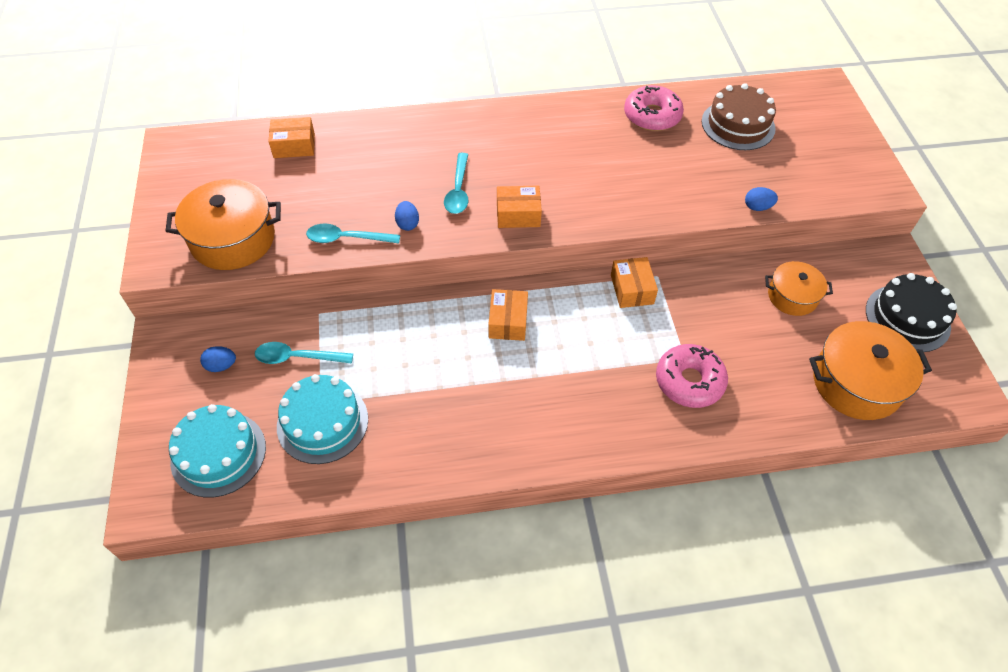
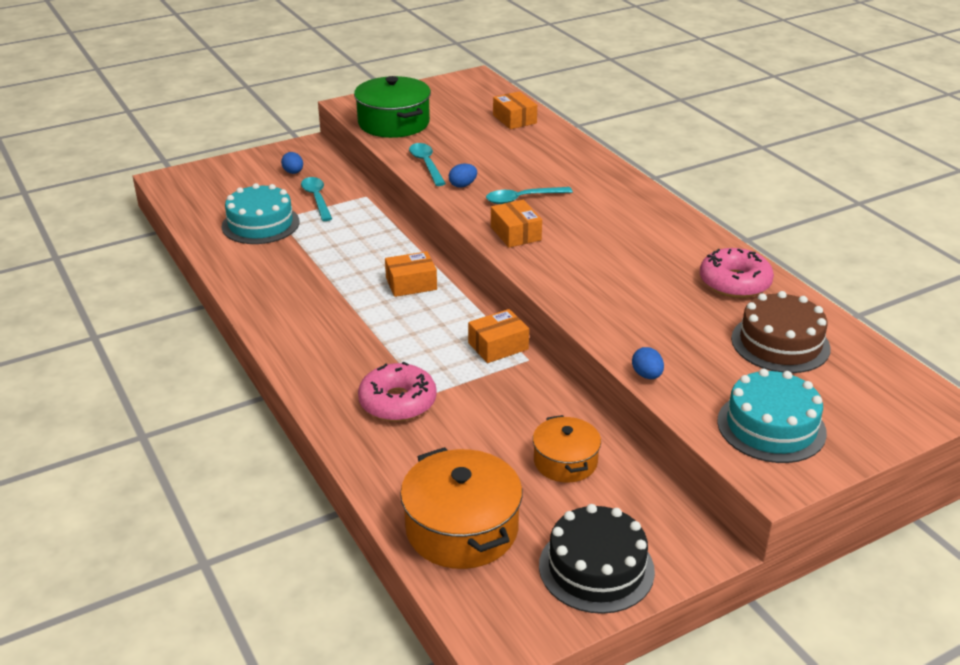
camera: 70 degrees right, 20 degrees down
orange pot [166,179,281,270] -> green pot [354,76,431,138]
turquoise cake [169,404,266,498] -> turquoise cake moved to [717,369,827,463]

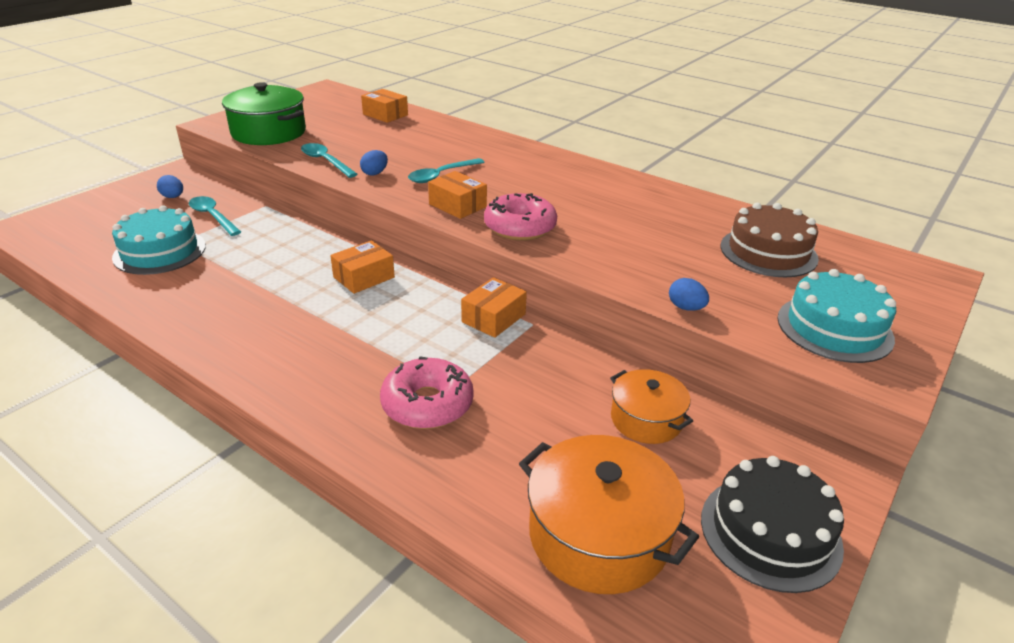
camera: 25 degrees left, 0 degrees up
pink donut [700,248,774,298] -> pink donut moved to [484,193,557,241]

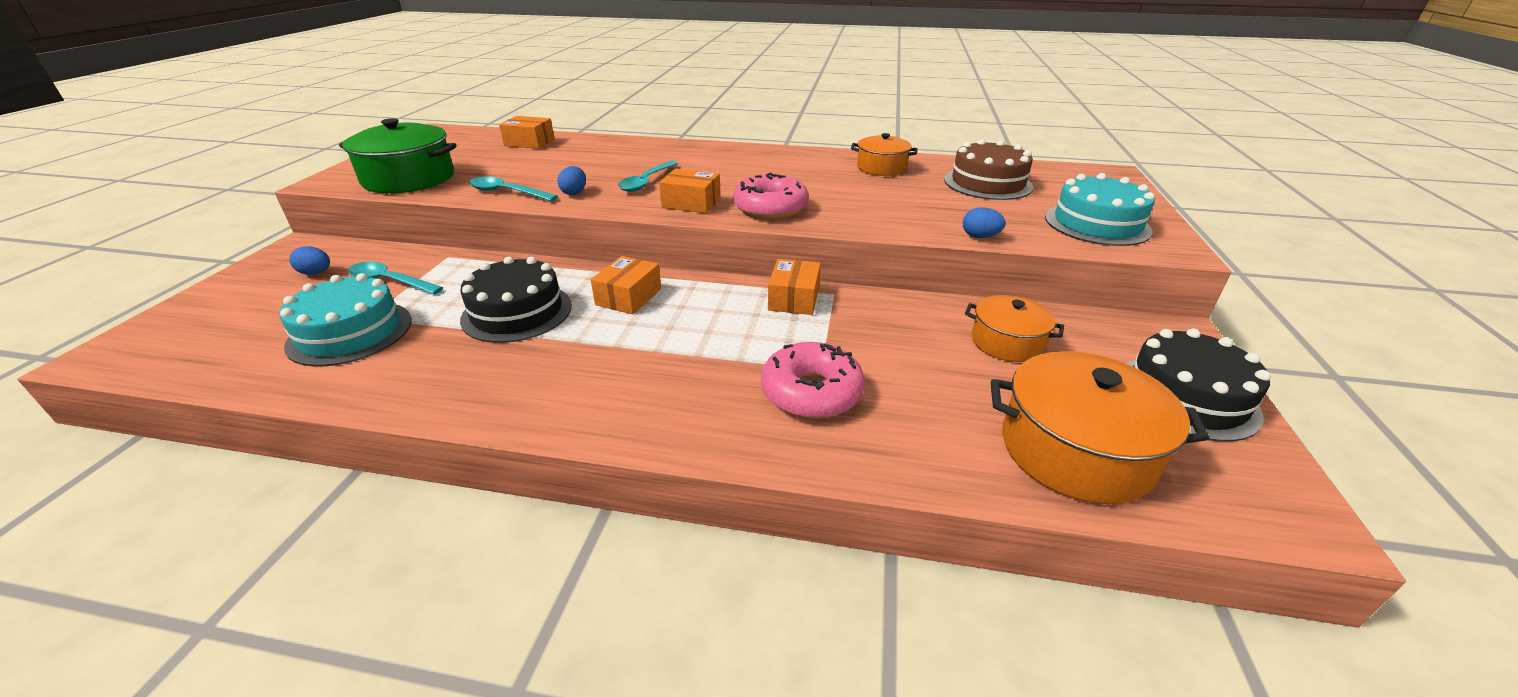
camera: 25 degrees left, 0 degrees up
none -> black cake [460,256,572,343]
none -> orange pot [851,133,918,176]

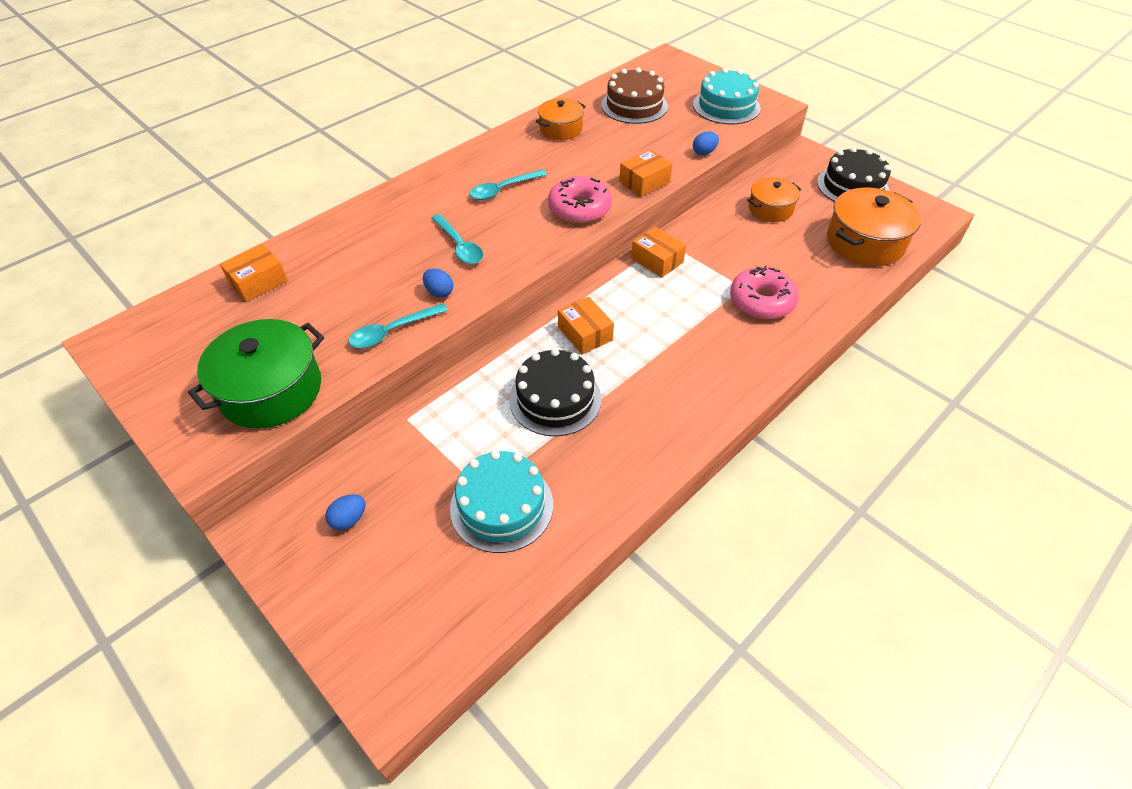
camera: 55 degrees left, 15 degrees up
turquoise spoon [348,262,443,294] -> turquoise spoon moved to [469,169,547,200]
orange box [659,169,721,213] -> orange box moved to [619,149,672,197]

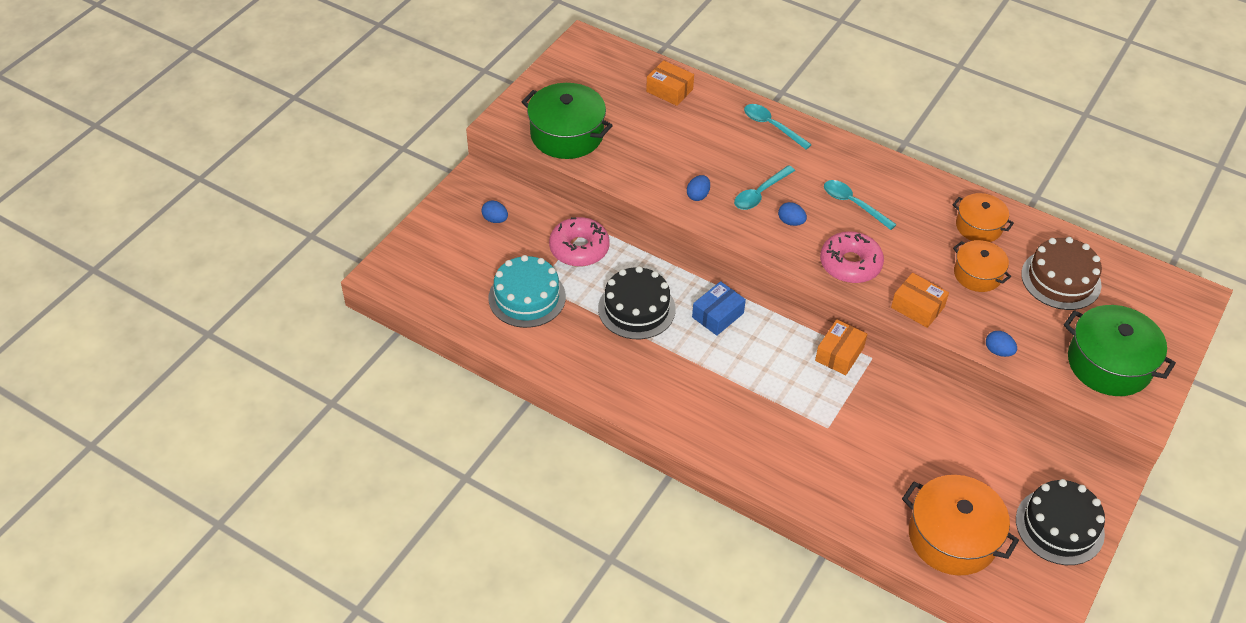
camera: 75 degrees right, 0 degrees up
turquoise spoon [348,303,448,348] -> turquoise spoon moved to [744,104,812,149]
orange box [558,297,614,354] -> blue box [692,281,746,336]
turquoise cake [693,68,760,124] -> green pot [1063,305,1176,396]
pink donut [730,265,798,319] -> pink donut moved to [549,217,610,267]
orange pot [747,177,801,222] -> orange pot moved to [953,240,1011,292]
none -> blue egg [778,202,807,226]

